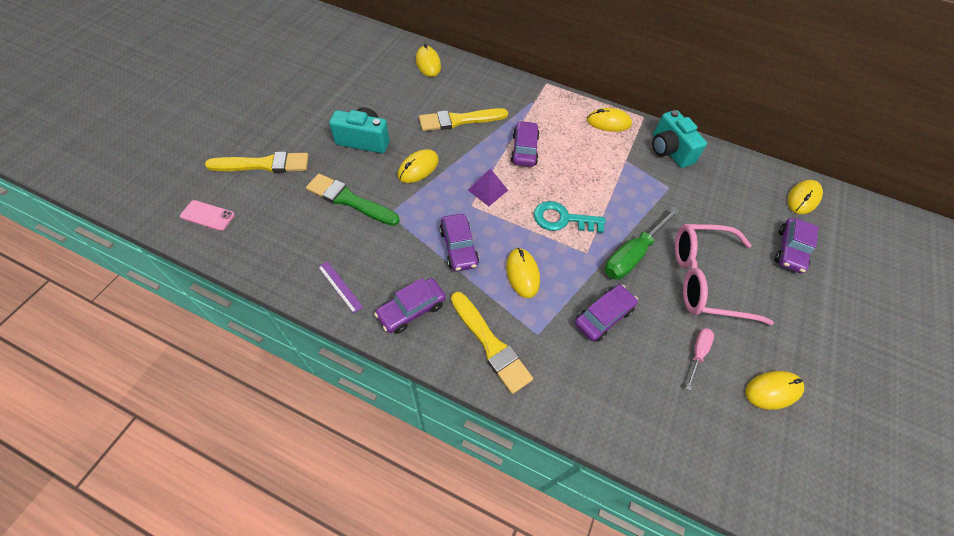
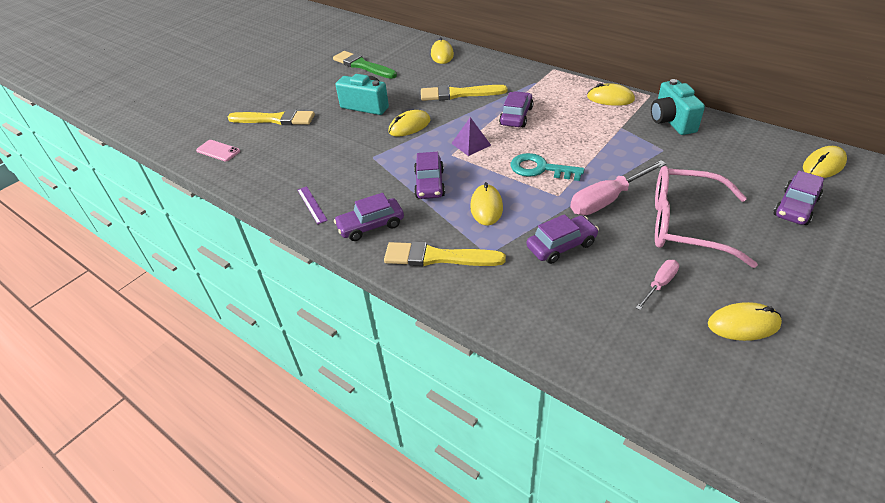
camera: 20 degrees right, 15 degrees down
green brush [306,174,400,226] -> green brush moved to [333,51,397,79]
yellow brush [451,292,533,394] -> yellow brush turned 120 degrees clockwise [384,241,506,266]
green screwdriver [605,207,680,280] -> pink screwdriver [570,160,666,215]

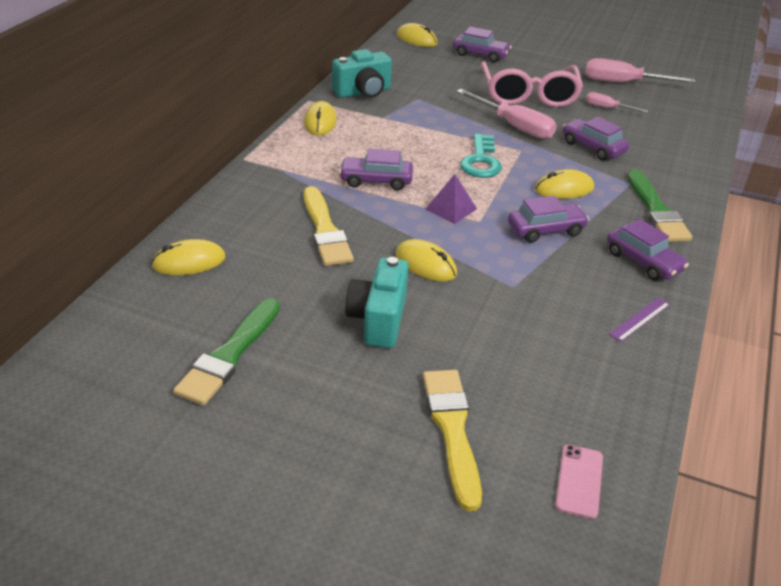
camera: 110 degrees left, 5 degrees down
yellow brush [384,241,506,266] -> green brush [627,169,692,242]
yellow mouse [708,302,782,341] -> pink screwdriver [585,58,696,83]

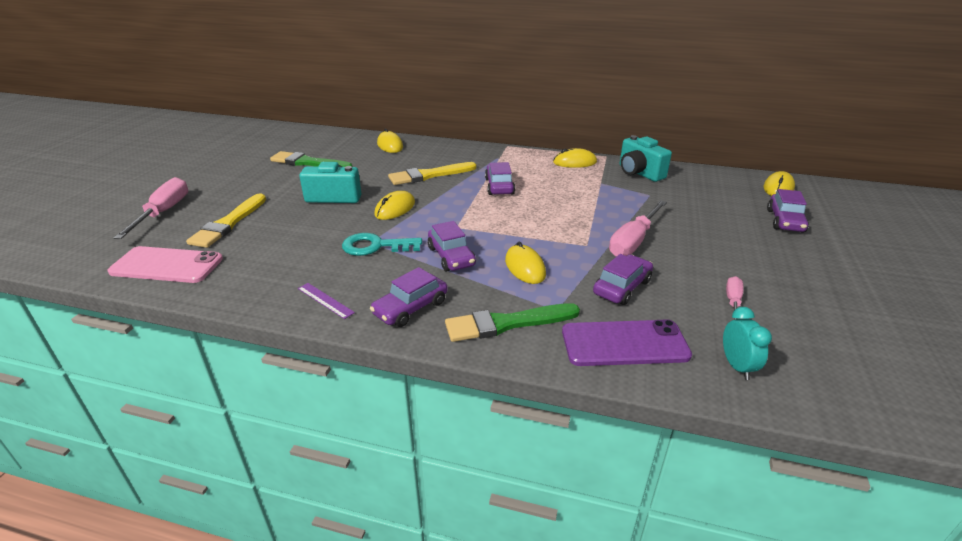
camera: 85 degrees right, 5 degrees down
yellow brush [423,370,482,511] -> yellow brush turned 120 degrees clockwise [186,193,266,248]
purple pyramid [425,174,477,224] -> none
turquoise key [460,134,502,178] -> turquoise key moved to [342,233,422,256]
pink glasses [481,61,583,107] -> none
pink phone [555,444,603,519] -> pink phone [108,246,223,283], size x1.80
pink screwdriver [585,58,696,83] -> pink screwdriver moved to [114,177,188,239]
none -> purple phone [562,320,692,366]
none -> turquoise clock [723,307,772,380]

